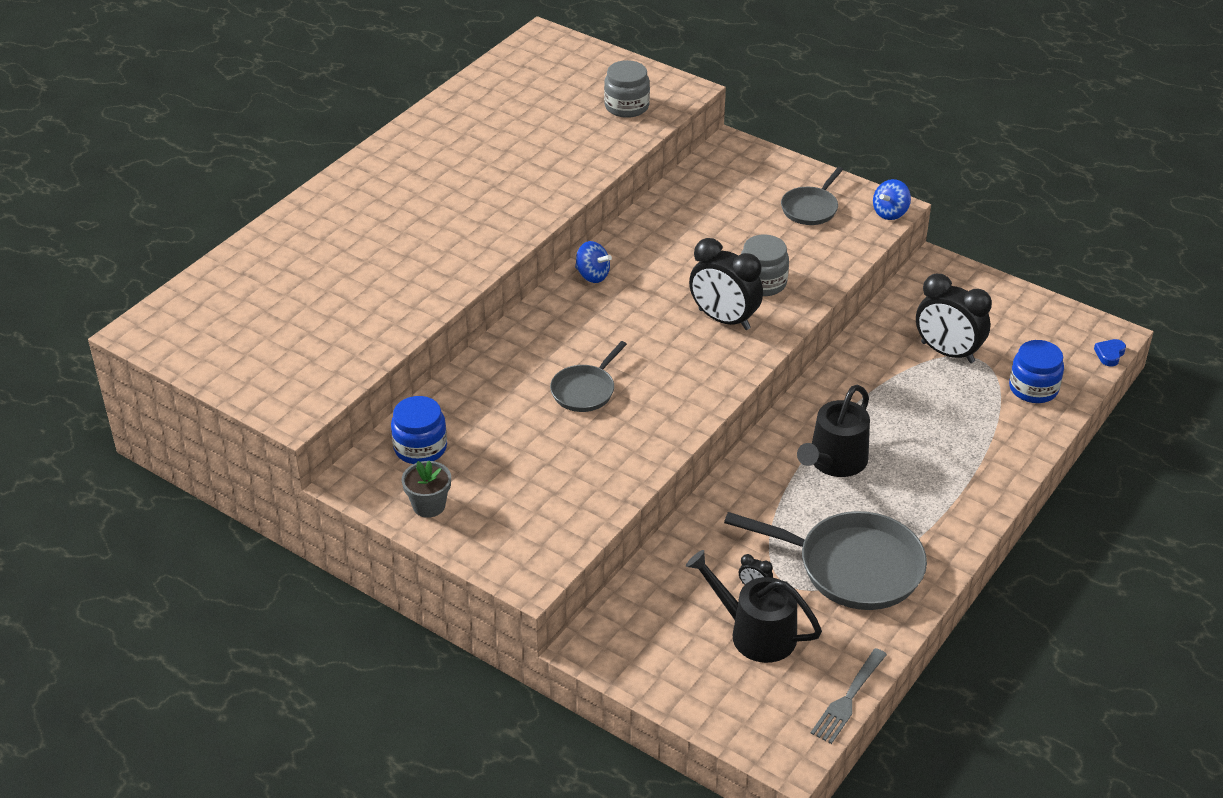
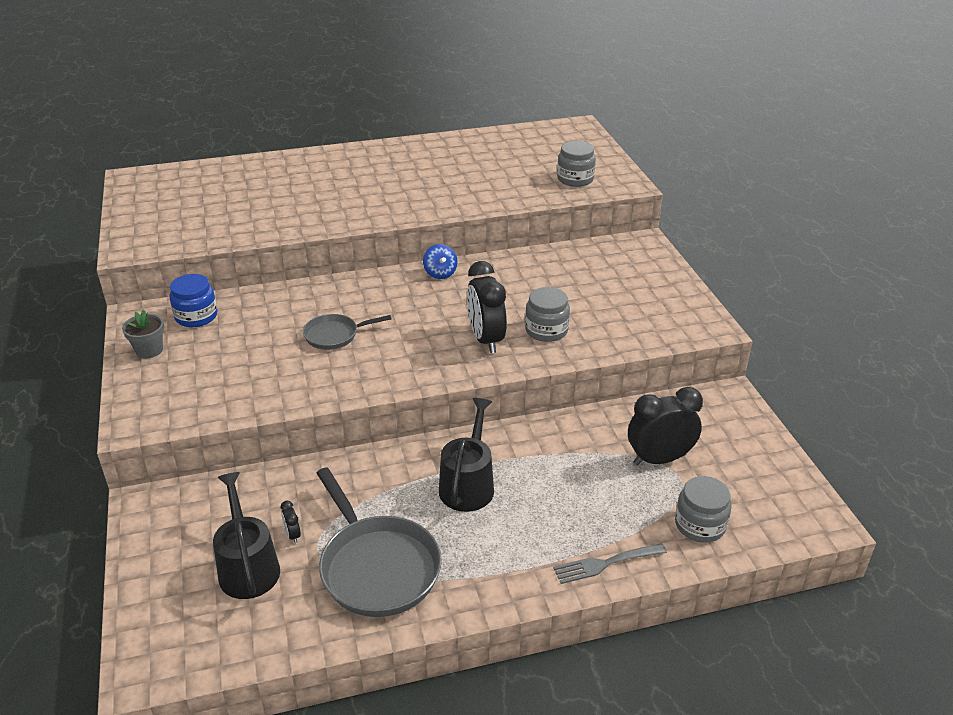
camera: 40 degrees right, 5 degrees down
grey pan [781,167,844,225] -> none
black watering can [797,385,870,477] -> black watering can turned 120 degrees clockwise [439,398,494,512]
grey fork [810,648,887,744] -> grey fork moved to [553,543,667,584]
blue spinning top [873,179,911,220] -> none
black clock [916,274,992,363] -> black clock turned 90 degrees clockwise [628,387,703,466]
blue jar [1009,340,1064,403] -> grey jar [675,476,732,543]
blue heart [1094,339,1126,366] -> none

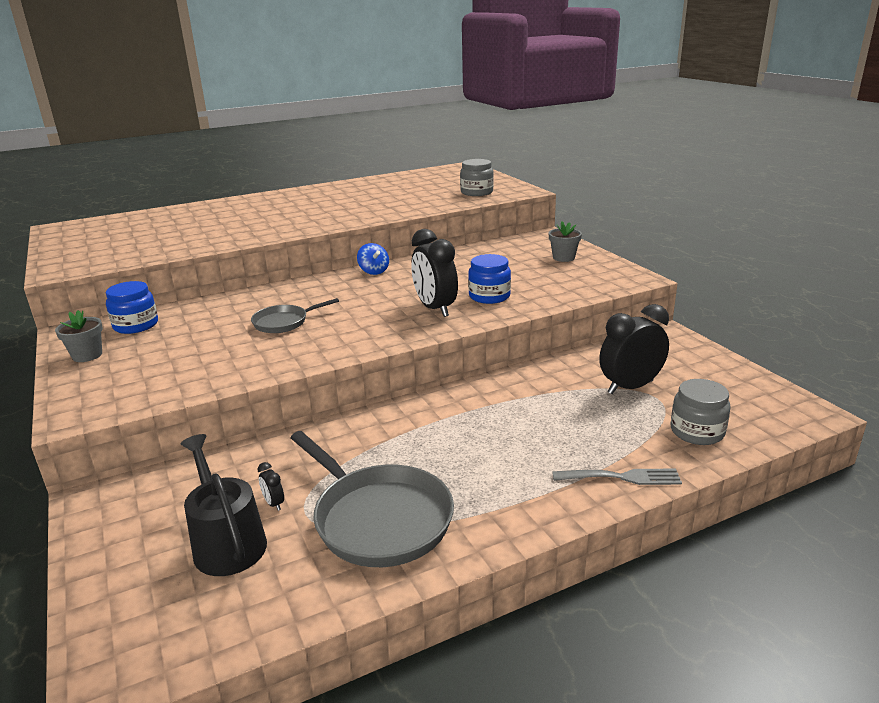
camera: 10 degrees left, 10 degrees down
black watering can [439,398,494,512] -> none
grey jar [525,287,570,342] -> blue jar [468,254,511,304]
grey fork [553,543,667,584] -> grey fork turned 150 degrees counterclockwise [552,469,682,485]
none -> grey flower pot [549,221,582,262]

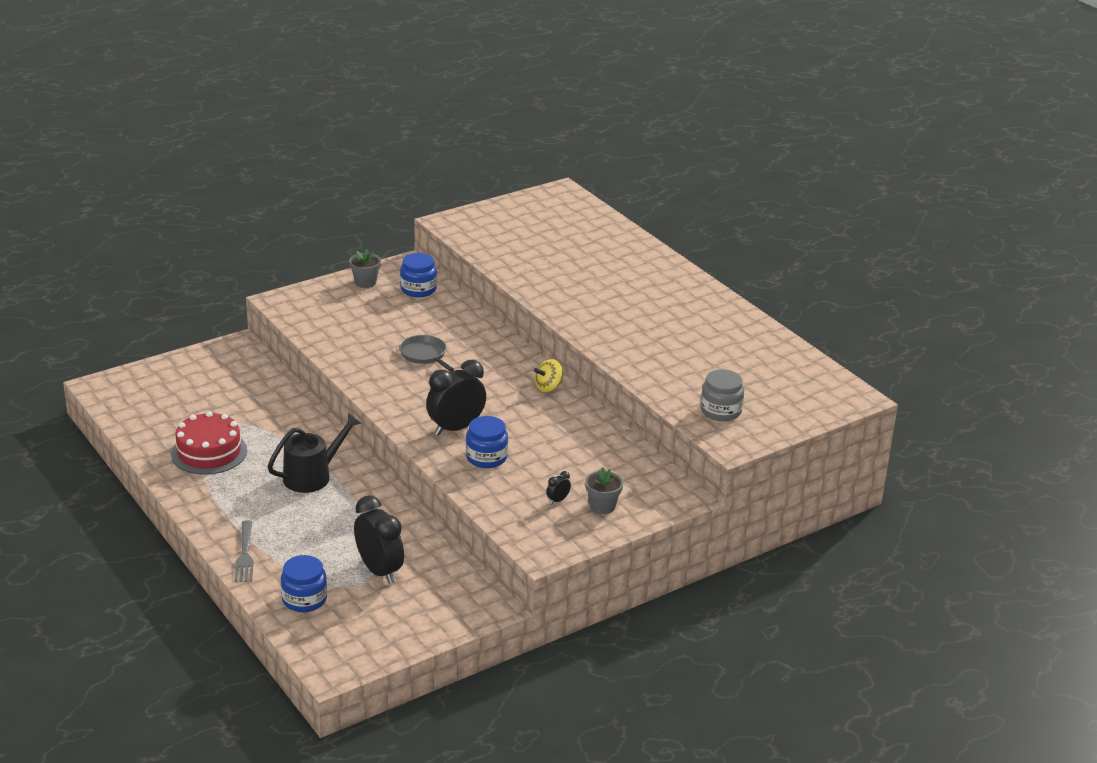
camera: 80 degrees right, 5 degrees up
black watering can [181,434,267,576] -> black watering can moved to [268,413,362,493]
black clock [257,462,284,511] -> black clock moved to [547,471,571,504]
grey pan [290,431,454,567] -> red cake [171,411,247,475]
blue spinning top [357,243,389,275] -> yellow spinning top [534,359,563,392]
grey jar [670,379,730,445] -> blue jar [281,555,327,612]

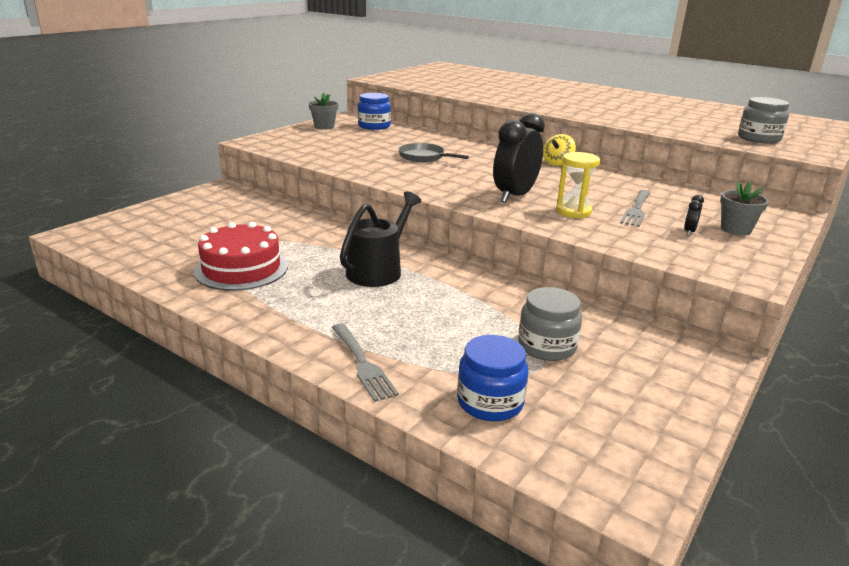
camera: 20 degrees left, 5 degrees down
black clock [354,495,404,584] -> grey jar [518,287,582,361]
blue jar [466,416,508,468] -> yellow hourglass [556,152,600,218]
none -> grey fork [620,190,650,227]

